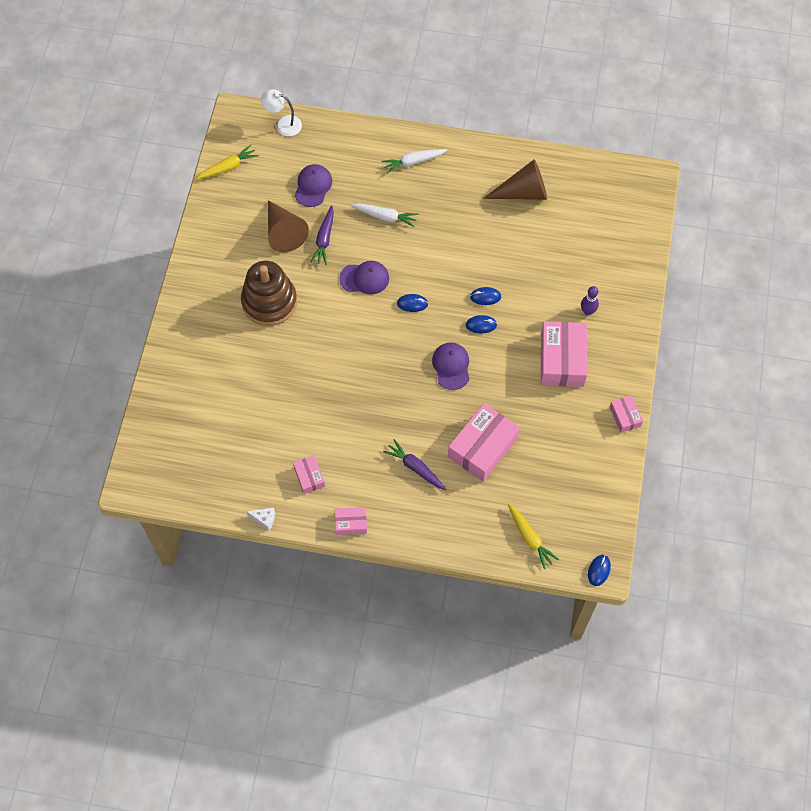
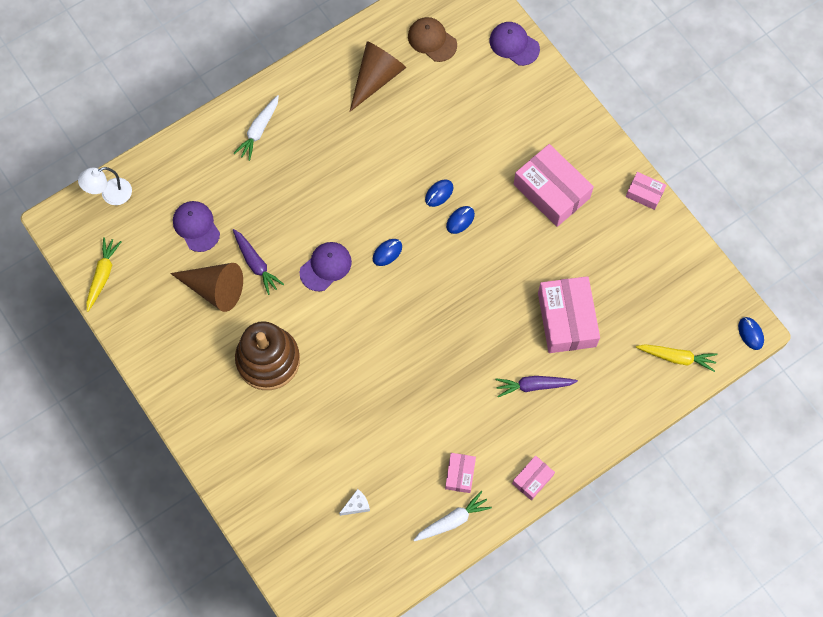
camera: 45 degrees left, 5 degrees up
white cheese [246,508,275,531] -> white cheese moved to [339,489,370,516]
pink box [293,455,325,494] -> pink box turned 75 degrees clockwise [445,453,476,493]
white carrot [351,203,419,227] -> white carrot moved to [413,491,492,541]
purple cap [432,343,469,390] -> purple cap moved to [490,22,540,66]
purple bowling pin [581,286,599,315] -> none
none -> brown cap [408,17,457,62]

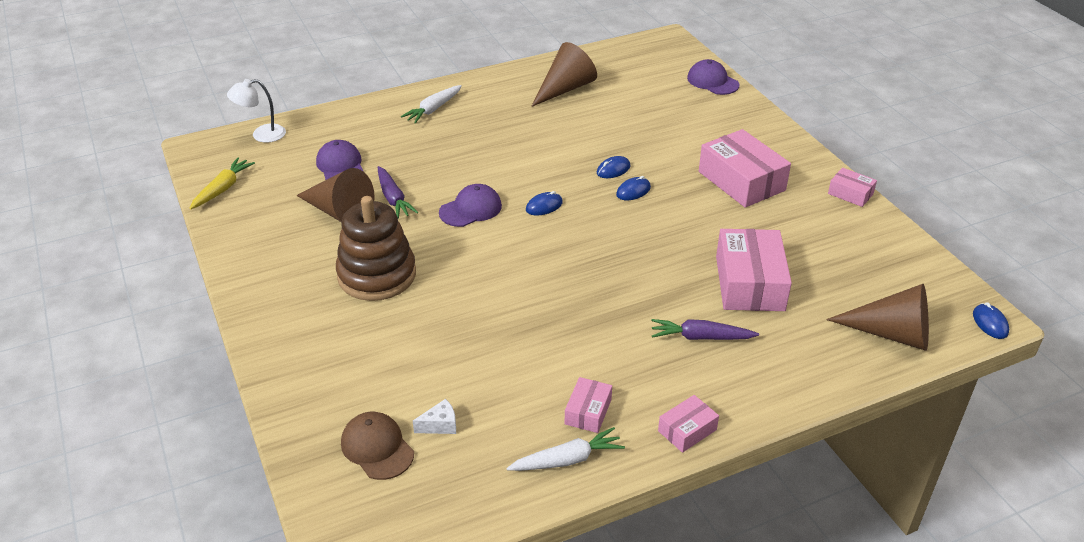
camera: 10 degrees right, 30 degrees down
brown cap [408,17,457,62] -> brown cap moved to [341,412,414,480]
yellow carrot [636,344,718,372] -> brown cone [826,284,929,351]

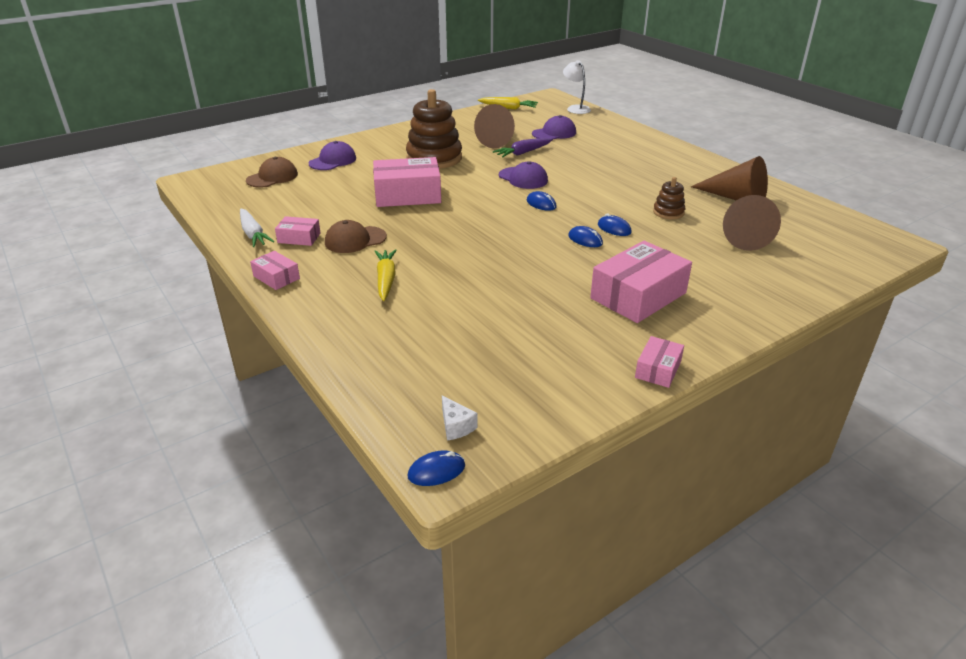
camera: 80 degrees right, 5 degrees down
white carrot [401,85,462,124] -> none
white cheese [413,399,456,434] -> white cheese moved to [442,395,478,440]
purple carrot [651,319,759,340] -> yellow carrot [374,249,397,301]
purple cap [687,59,739,95] -> purple cap moved to [309,141,356,170]
pink box [716,229,792,311] -> pink box moved to [373,157,441,207]
brown cone [826,284,929,351] -> brown cone moved to [723,195,781,251]
none -> brown cap [325,220,387,253]
none -> brown stacking toy [653,177,685,219]

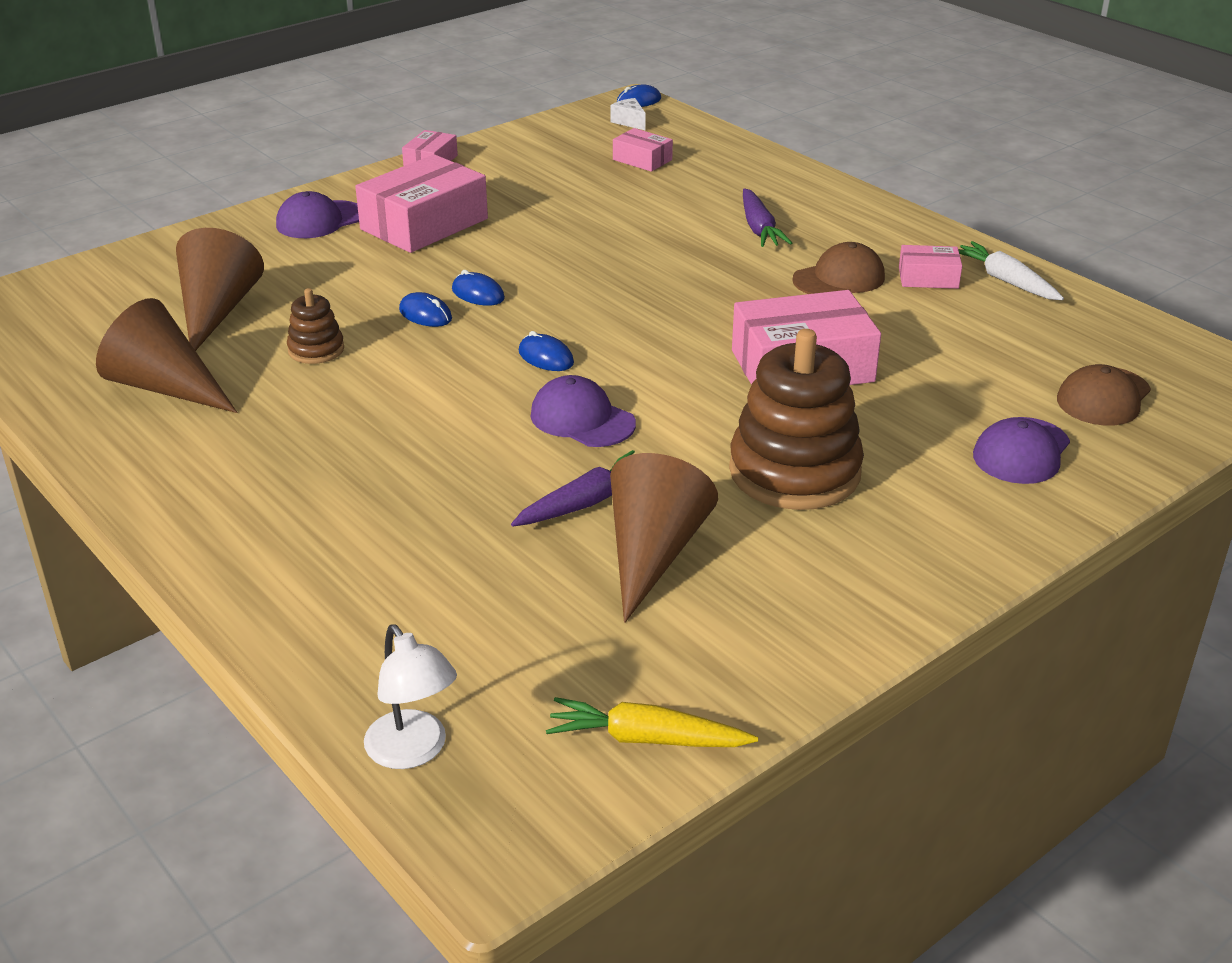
camera: 175 degrees right, 0 degrees up
pink box [250,251,300,290] -> pink box moved to [613,128,673,172]
yellow carrot [374,249,397,301] -> purple carrot [743,188,792,247]
purple cap [532,115,576,139] -> purple cap moved to [276,191,359,238]

